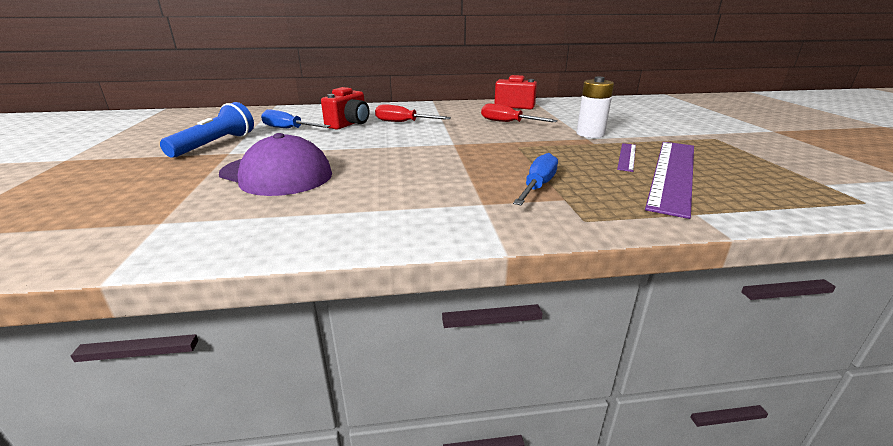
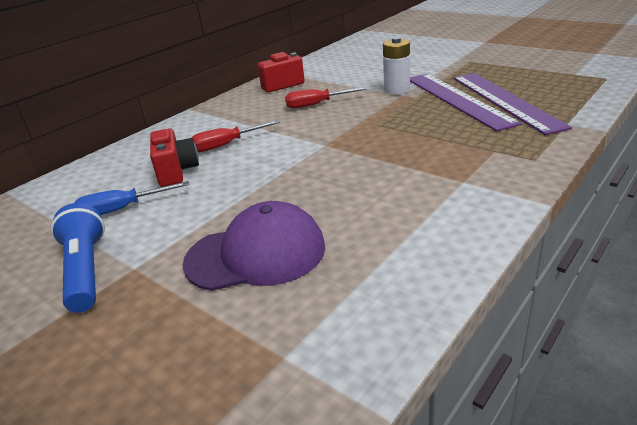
camera: 40 degrees left, 5 degrees up
blue screwdriver [513,153,558,205] -> none
purple ruler [617,143,636,172] -> purple ruler [410,74,522,132], size x2.19

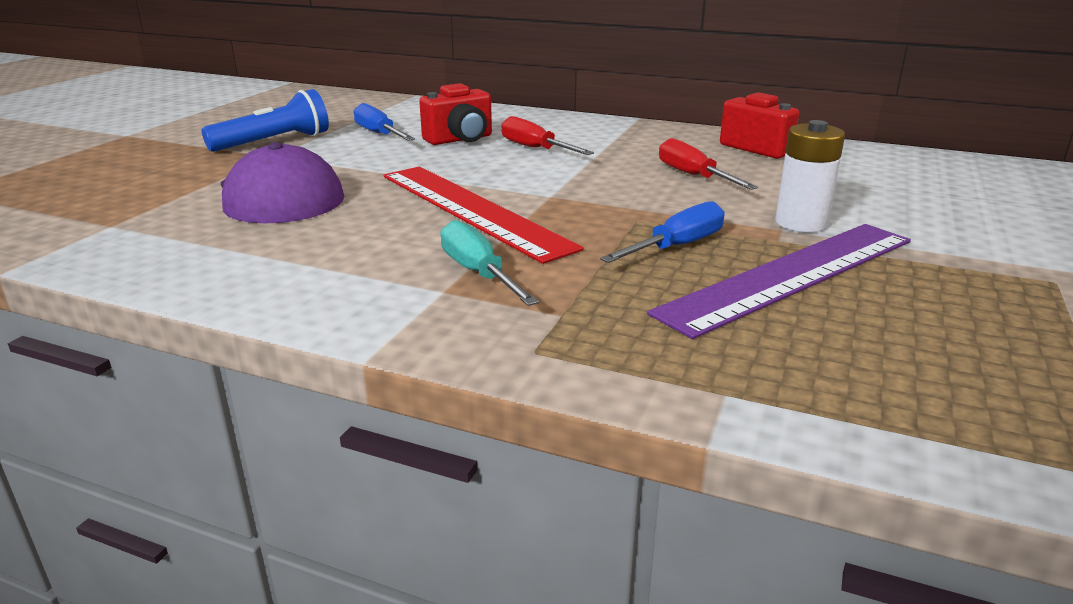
camera: 70 degrees right, 5 degrees down
purple ruler [453,73,572,135] -> none
none -> red ruler [383,167,583,264]
none -> turquoise screwdriver [440,220,539,306]
none -> blue screwdriver [600,201,724,263]

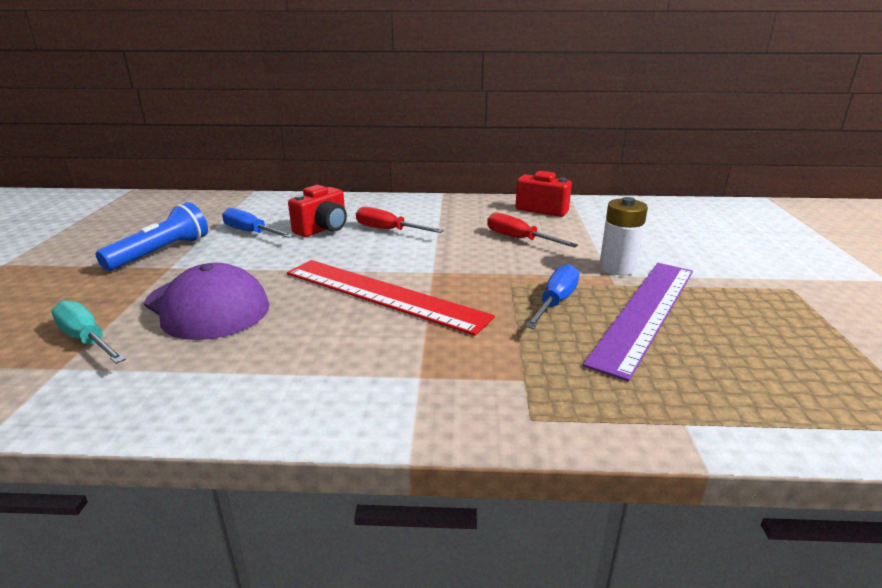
camera: 20 degrees left, 0 degrees up
turquoise screwdriver [440,220,539,306] -> turquoise screwdriver moved to [51,300,126,364]

